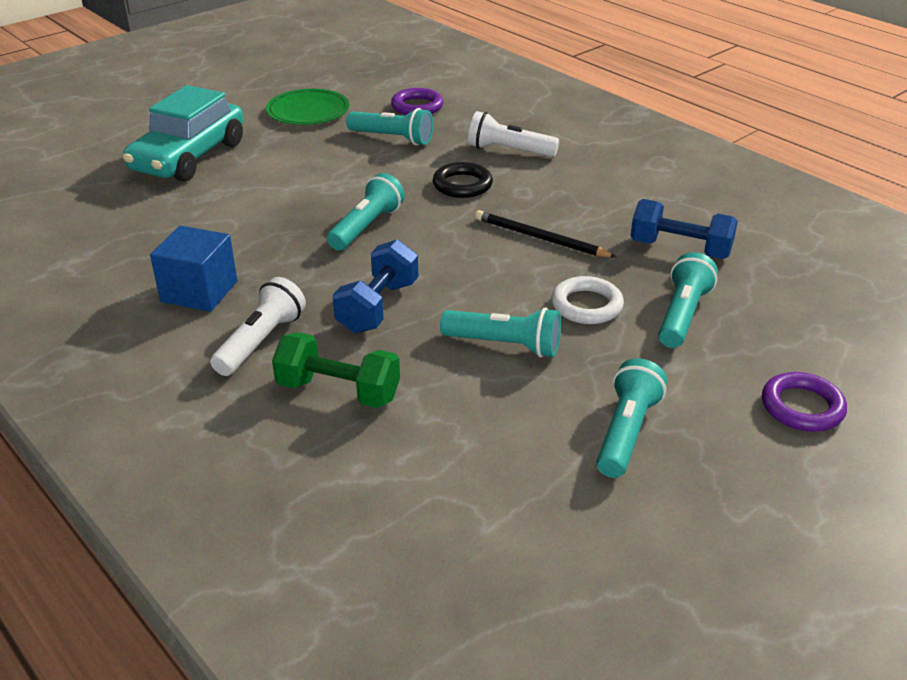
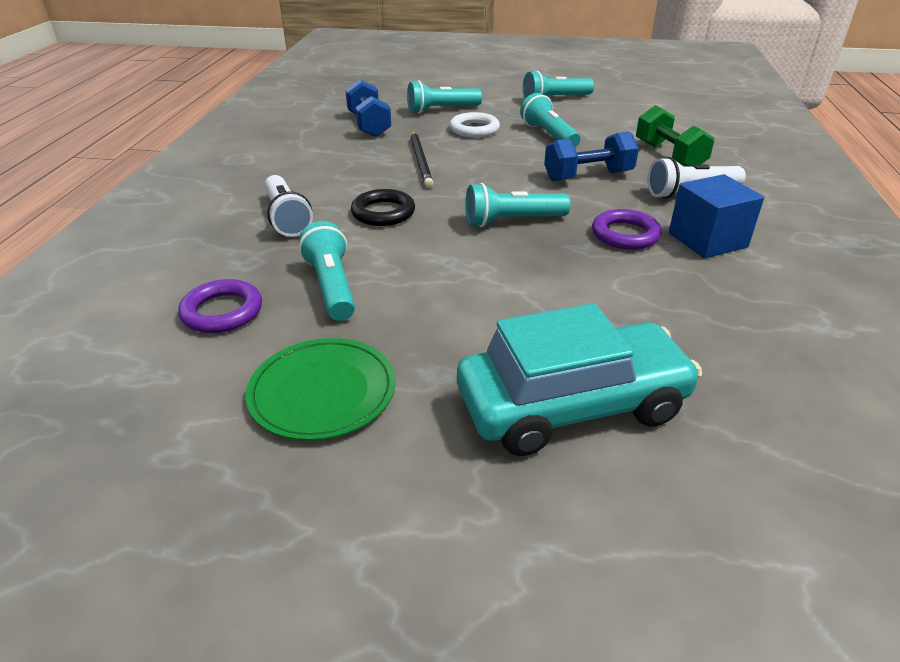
camera: 130 degrees left, 0 degrees up
purple ring [762,372,847,432] -> purple ring moved to [592,209,662,250]

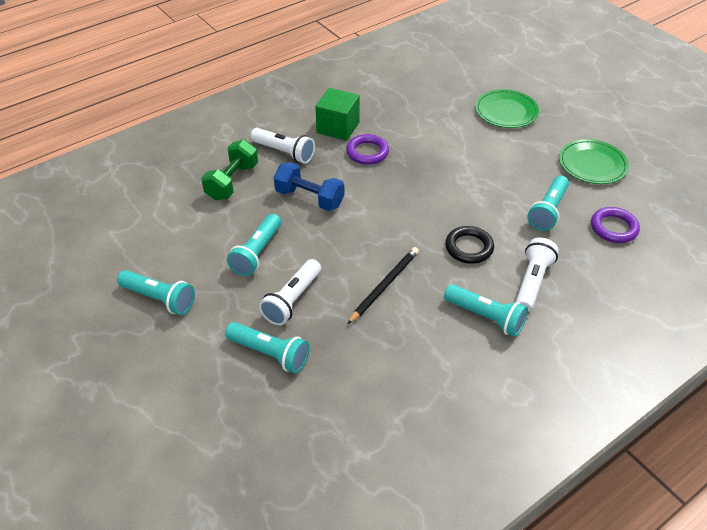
camera: 135 degrees left, 10 degrees up
blue dumbbell [345,79,391,137] -> none
white ring [449,112,500,138] -> white flashlight [259,259,321,325]
turquoise car [457,303,702,456] -> green plate [475,89,539,128]
turquoise flashlight [465,183,571,227] -> turquoise flashlight moved to [444,284,528,337]
blue cube [669,174,764,258] -> green cube [315,88,360,141]

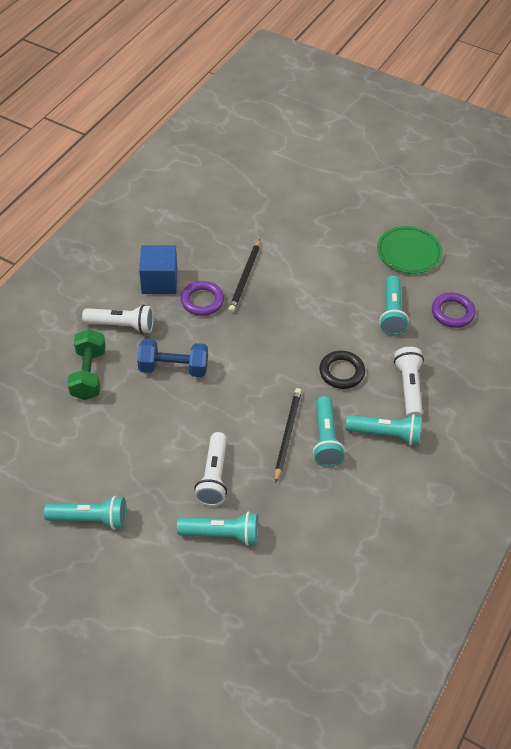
camera: 25 degrees left, 5 degrees up
turquoise flashlight [227,214,281,276] -> turquoise flashlight moved to [313,396,345,467]
green cube [315,88,360,141] -> blue cube [139,245,177,294]
green plate [475,89,539,128] -> none
none -> black pencil [228,239,260,312]

